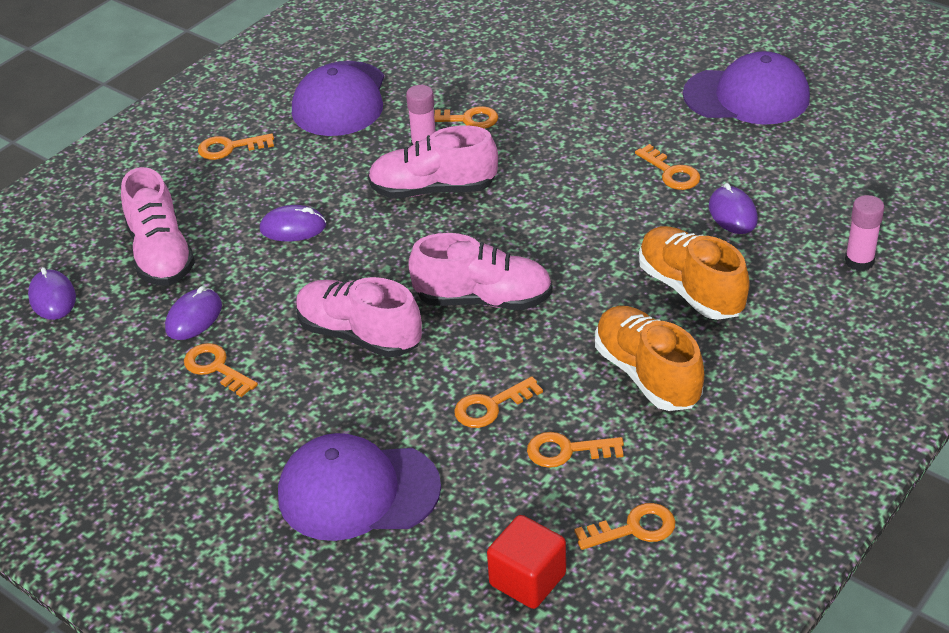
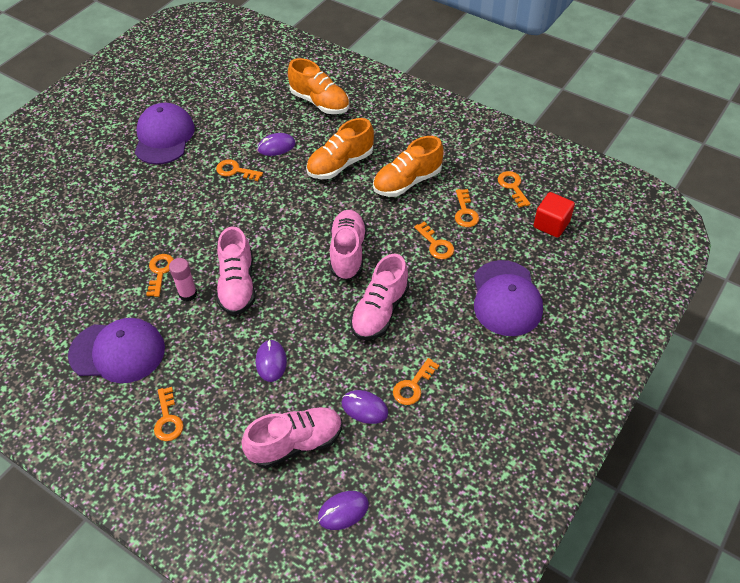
camera: 95 degrees left, 10 degrees up
orange key [635,144,700,190] -> orange key turned 120 degrees counterclockwise [216,159,263,181]
pink glue stick [845,195,884,271] -> orange shoe [288,58,349,114]

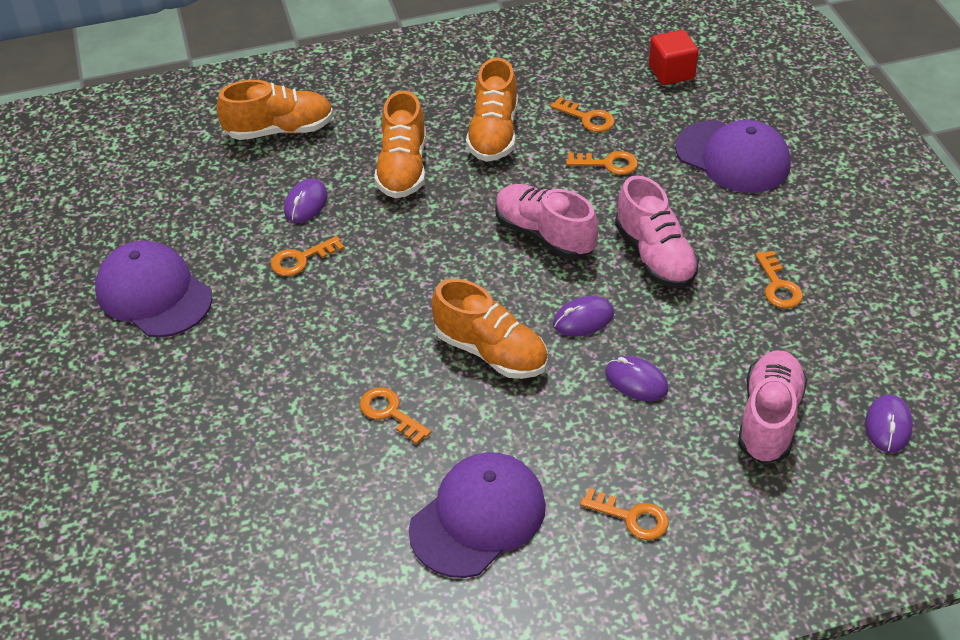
camera: 50 degrees left, 5 degrees down
pink glue stick [169,258,197,301] -> none
pink shoe [216,226,256,315] -> orange shoe [432,279,548,379]
purple mouse [342,390,388,424] -> purple mouse moved to [553,296,614,336]
orange key [498,171,530,208] -> none

